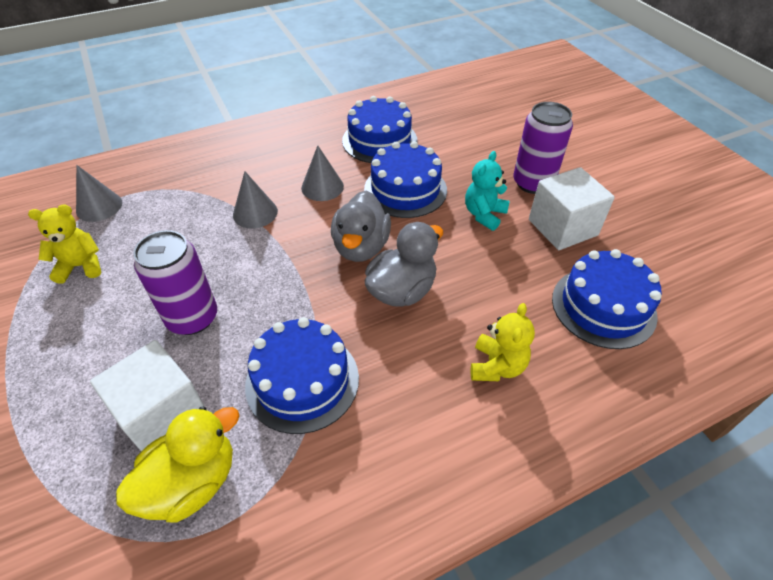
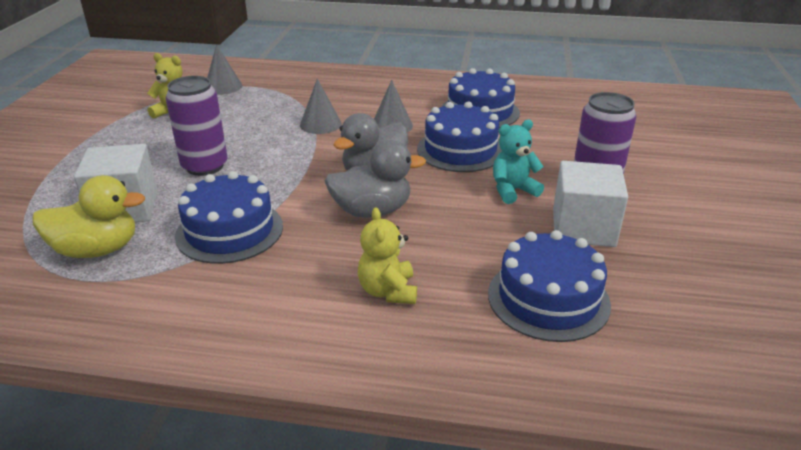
camera: 35 degrees right, 15 degrees down
yellow teddy bear [471,303,535,381] -> yellow teddy bear turned 120 degrees clockwise [358,207,417,304]

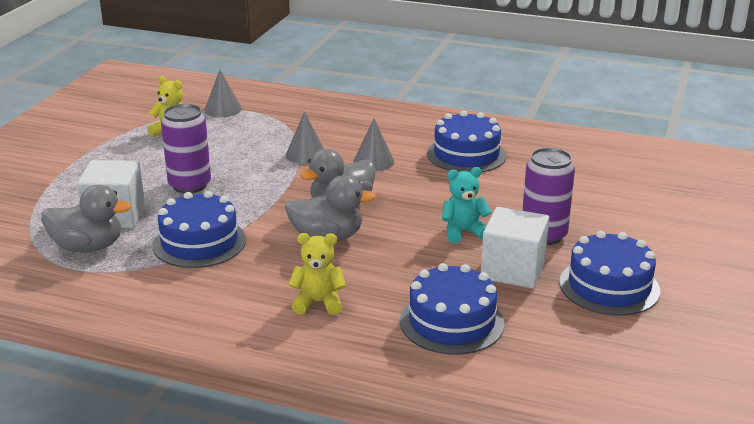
camera: 10 degrees right, 5 degrees down
yellow duck [33,175,145,258] -> grey duck [41,185,132,252]
yellow teddy bear [358,207,417,304] -> yellow teddy bear turned 90 degrees clockwise [288,233,346,315]
blue cake [417,102,502,172] -> blue cake moved to [559,231,660,316]

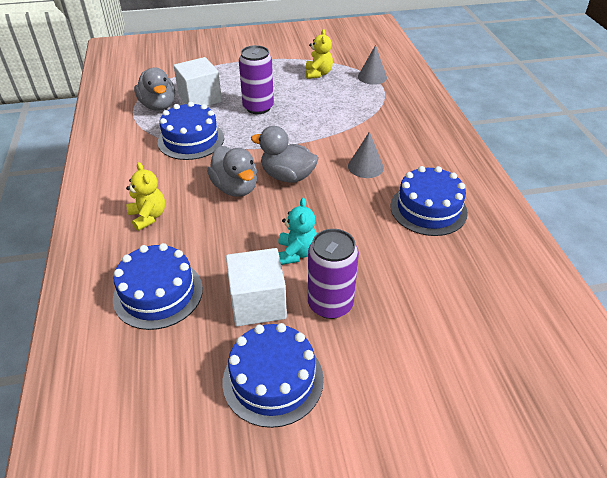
camera: 60 degrees right, 15 degrees up
grey cone [286,111,324,164] -> none
turquoise teddy bear [442,167,492,243] -> turquoise teddy bear turned 45 degrees clockwise [278,198,317,265]

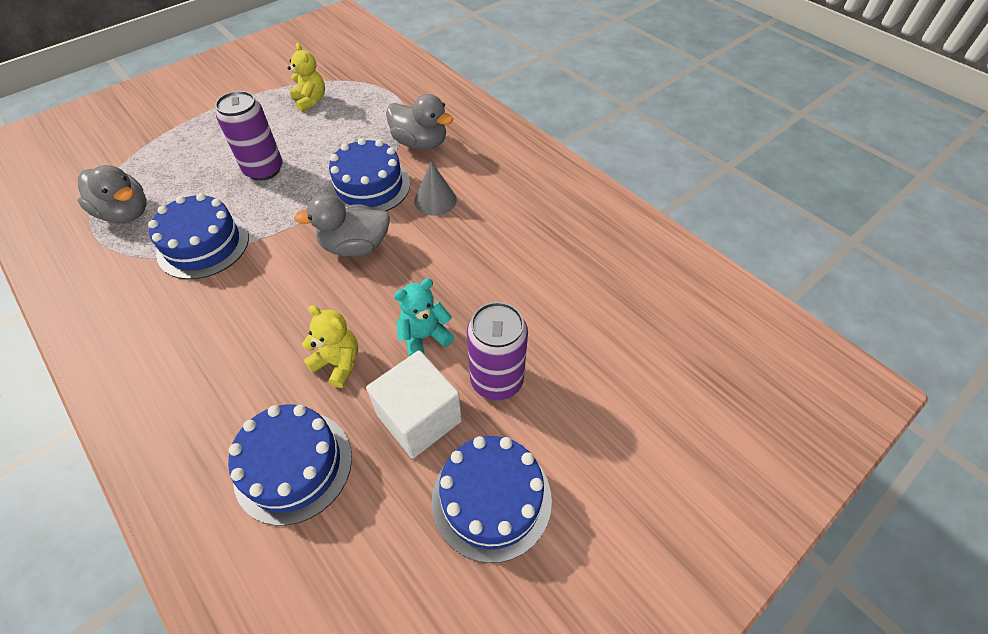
camera: 30 degrees left, 10 degrees up
yellow teddy bear [126,162,165,231] -> yellow teddy bear moved to [302,305,359,388]
white cube [174,57,222,106] -> none
grey duck [207,146,257,197] -> grey duck moved to [386,94,453,150]
turquoise teddy bear [278,198,317,265] -> turquoise teddy bear turned 90 degrees counterclockwise [394,278,455,356]
grey cone [358,45,387,85] -> none
blue cake [390,166,468,236] -> blue cake moved to [328,138,410,211]

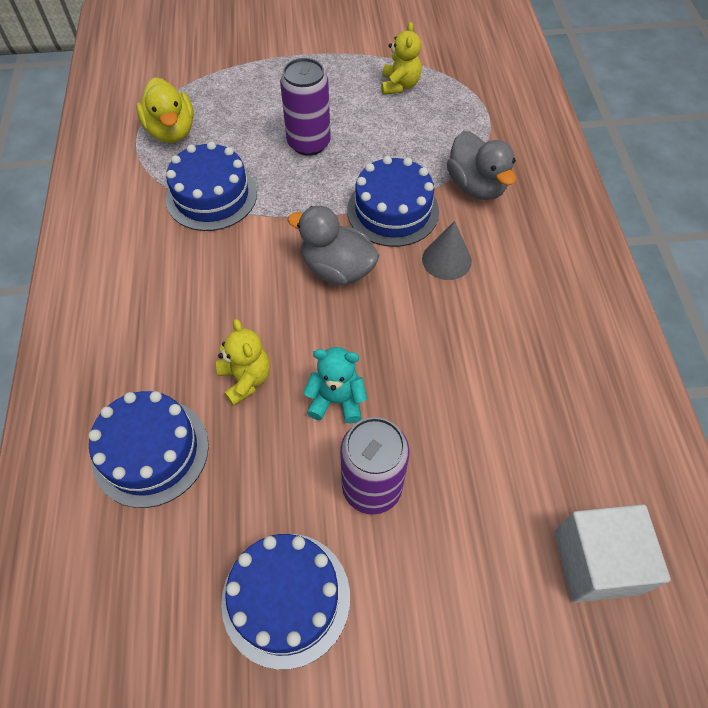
camera: 35 degrees right, 5 degrees up
grey duck [77,165,147,223] -> yellow duck [136,77,194,143]
white cube [366,350,462,459] -> white cube moved to [554,504,671,603]

